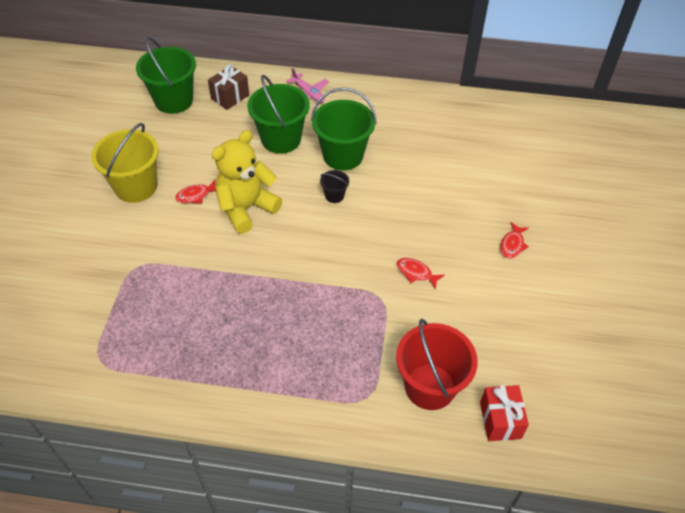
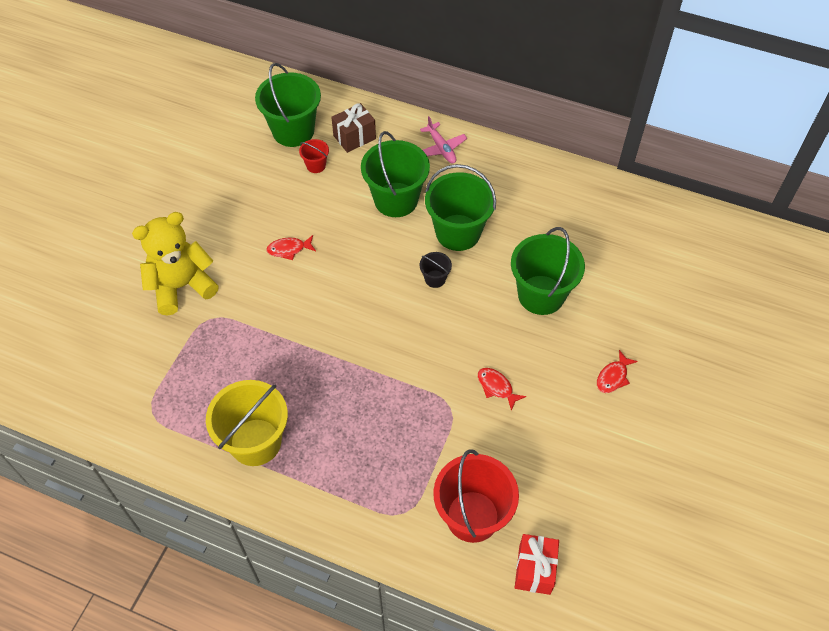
camera: 15 degrees right, 5 degrees up
yellow bucket [91,123,159,203] -> yellow bucket moved to [206,380,288,466]
yellow teddy bear [212,130,282,234] -> yellow teddy bear moved to [132,212,219,315]
none -> red bucket [299,139,329,173]
none -> green bucket [511,227,585,315]

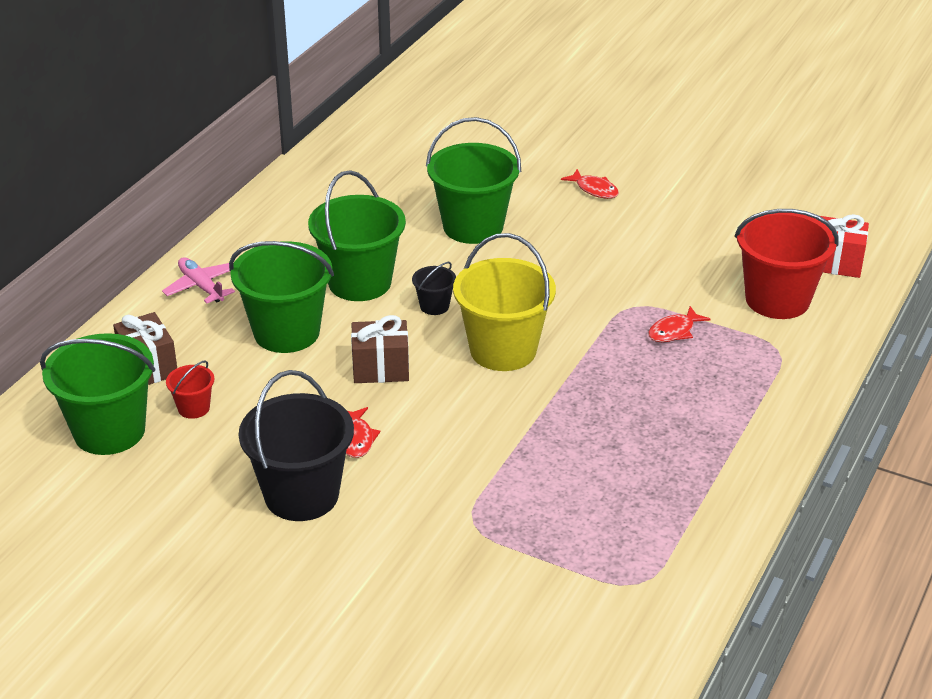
camera: 85 degrees left, 20 degrees down
yellow teddy bear [132,212,219,315] -> none
yellow bucket [206,380,288,466] -> yellow bucket moved to [453,233,556,371]
pink plane [420,116,467,164] -> pink plane turned 105 degrees counterclockwise [162,257,235,303]
red fish [478,368,526,411] -> red fish moved to [648,306,711,342]
none -> black bucket [239,370,354,521]
none -> brown gift [351,315,409,383]

